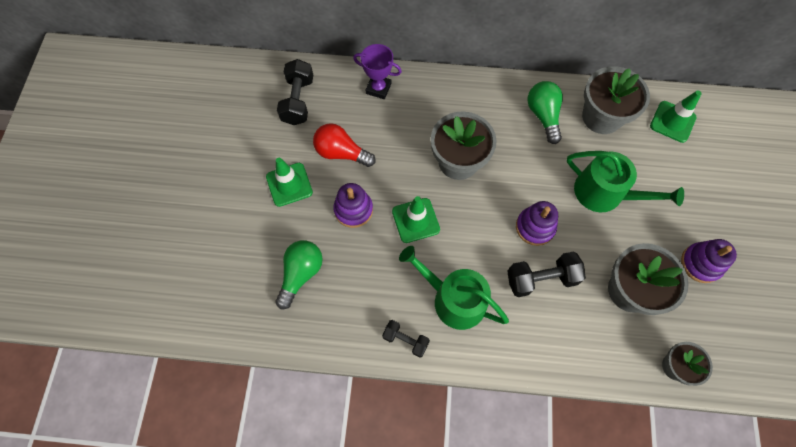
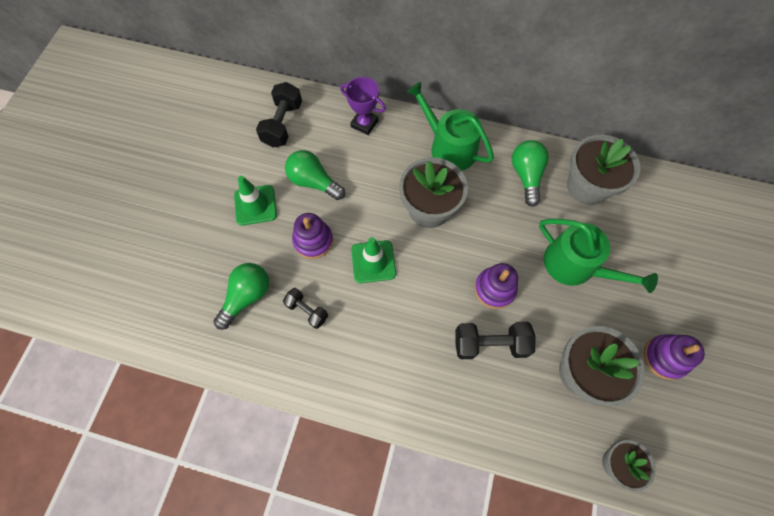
camera: 10 degrees right, 0 degrees up
red light bulb [313,123,376,167] -> green light bulb [285,150,345,200]
black dumbbell [382,320,430,358] -> black dumbbell moved to [283,288,328,329]
green watering can [399,246,509,330] -> green watering can moved to [407,82,494,171]
green traffic cone [650,91,702,143] -> none

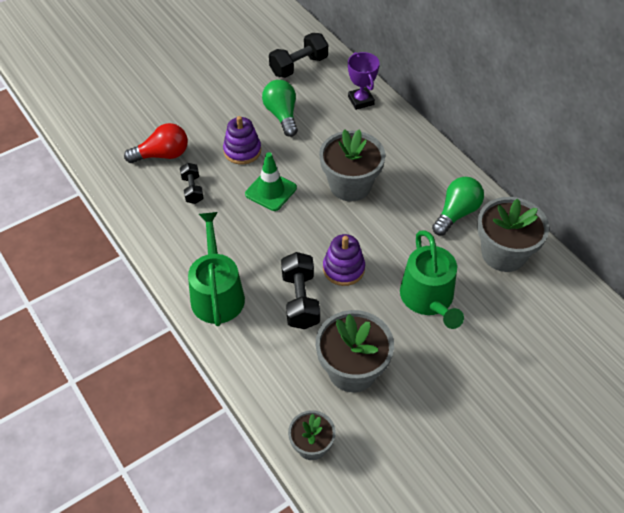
camera: 40 degrees right, 15 degrees down
green light bulb [213,263,269,330] -> red light bulb [124,123,188,163]
green traffic cone [234,176,277,226] -> none
green watering can [407,82,494,171] -> green watering can moved to [188,212,245,326]
black dumbbell [455,322,536,359] -> black dumbbell turned 45 degrees clockwise [281,252,320,329]
purple stacking toy [644,334,705,380] -> none

